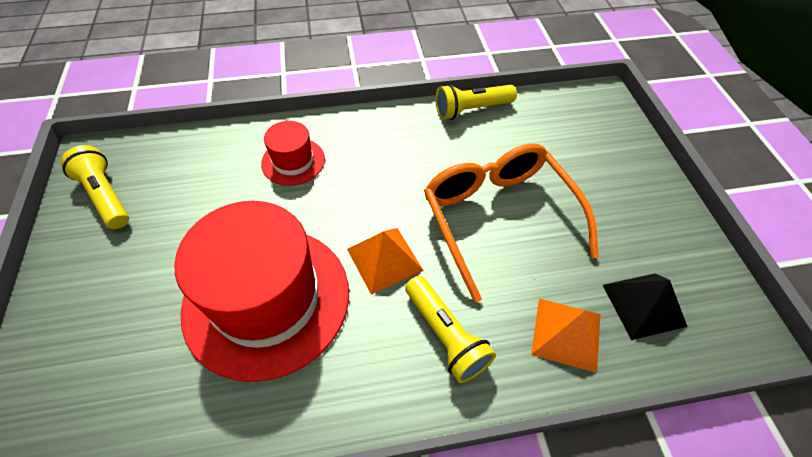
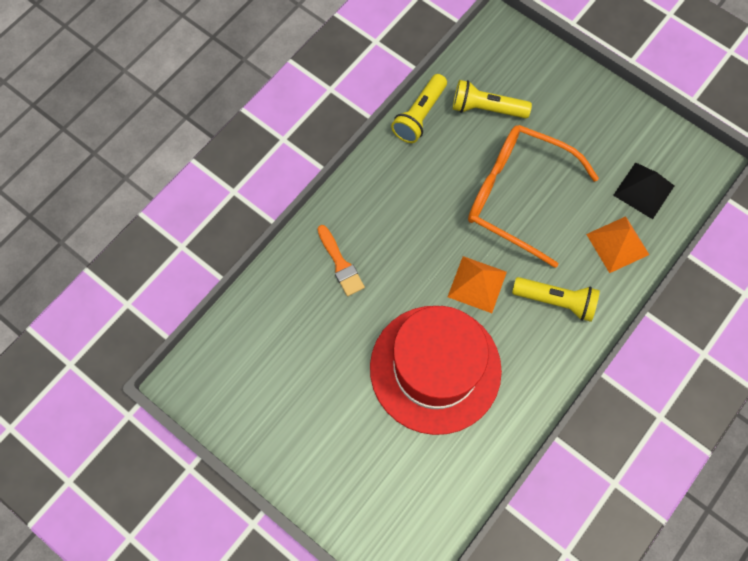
camera: 40 degrees left, 15 degrees up
yellow flashlight [61,145,129,229] -> yellow flashlight moved to [453,80,532,119]
red hat [261,121,325,186] -> orange brush [318,225,365,296]

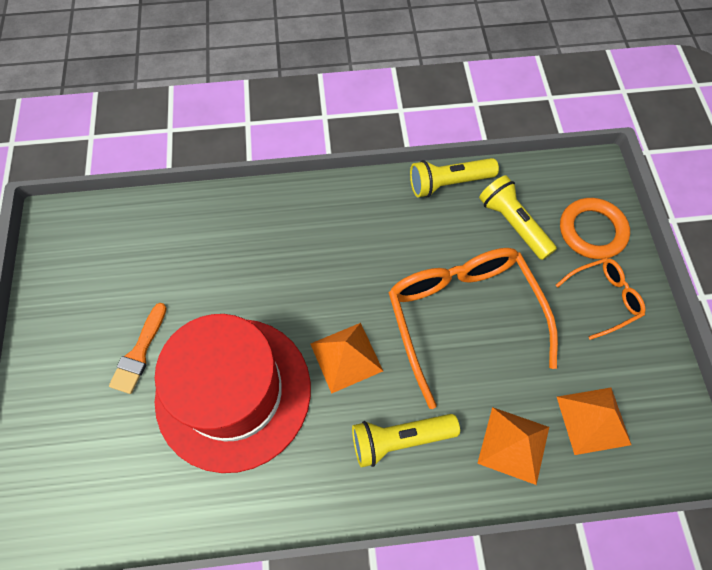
camera: 45 degrees right, 5 degrees down
orange brush [318,225,365,296] -> orange brush moved to [109,303,167,394]
yellow flashlight [512,277,600,322] -> yellow flashlight turned 105 degrees clockwise [352,414,460,467]
black pyramid [613,162,674,219] -> orange pyramid [557,388,631,455]
none -> orange glasses [556,258,646,340]
none -> orange ring [560,198,630,259]

